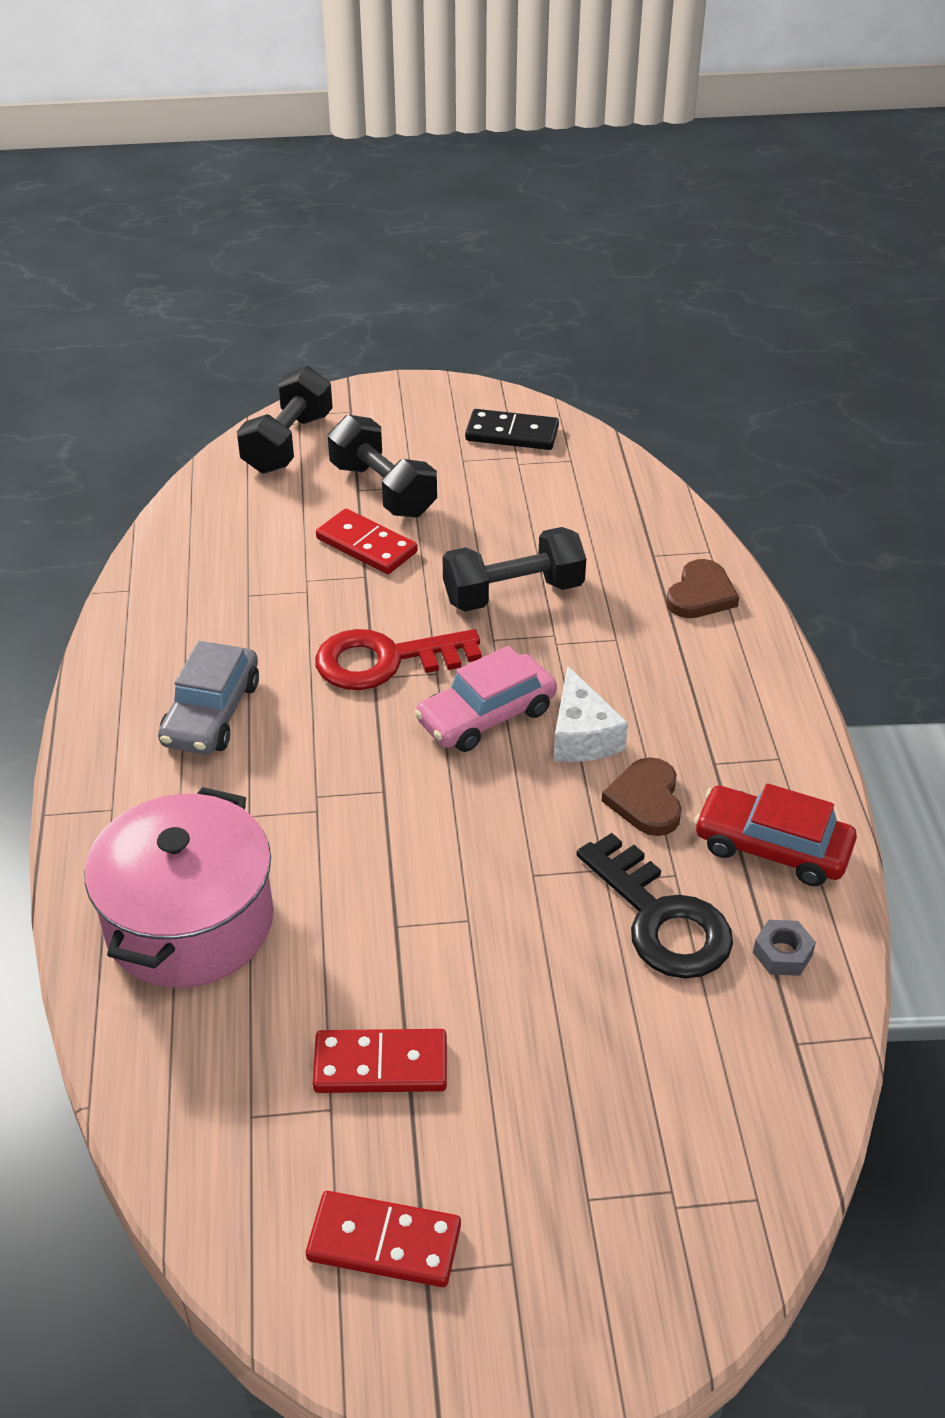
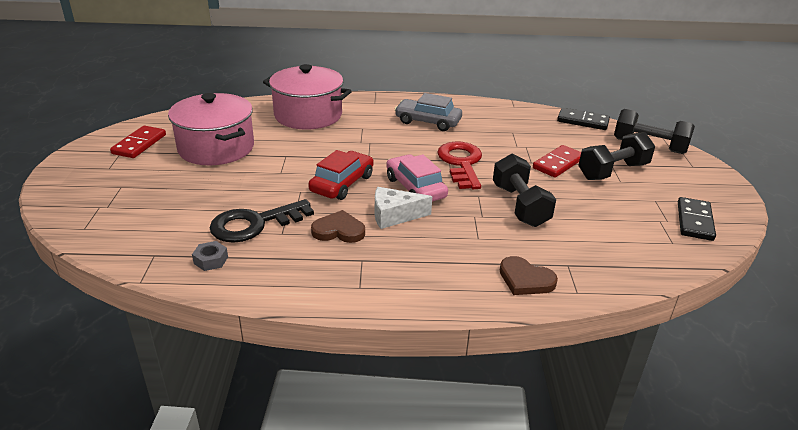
camera: 95 degrees right, 10 degrees down
red domino [313,1029,447,1093] -> pink pot [168,93,254,165]
red car [694,783,857,886] -> red car moved to [308,150,374,200]
none -> black domino [557,108,610,130]

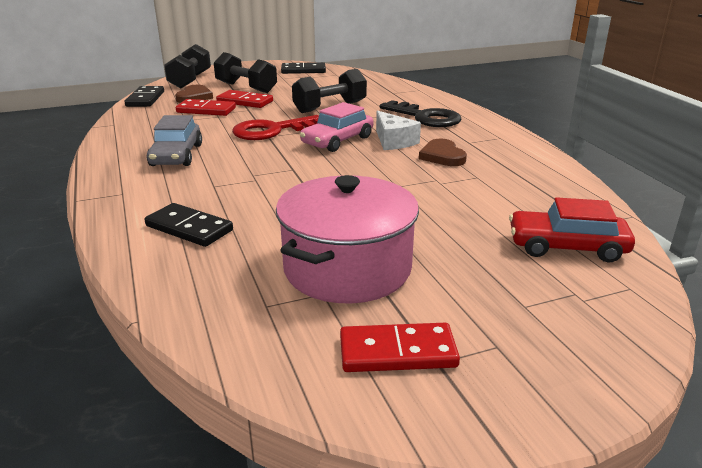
camera: 110 degrees left, 5 degrees down
grey nut [192,241,228,271] -> none
black key [210,199,314,243] -> black key moved to [380,100,461,127]
pink pot [263,64,352,130] -> black domino [145,203,233,247]
red car [308,150,374,200] -> red car moved to [509,197,635,262]
brown heart [500,256,558,295] -> brown heart moved to [175,85,213,103]
none -> red domino [176,99,236,116]

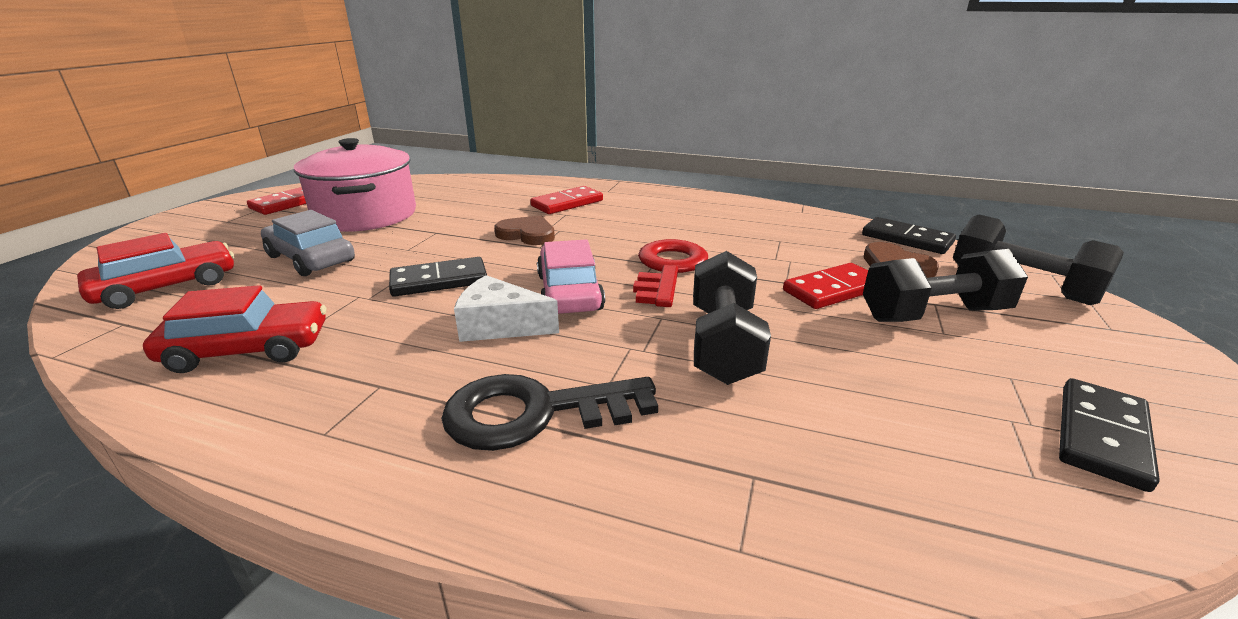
camera: 130 degrees right, 0 degrees up
black domino [145,203,233,247] -> black domino moved to [389,257,487,297]
grey car [147,115,202,166] -> grey car moved to [261,210,355,276]
red domino [176,99,236,116] -> red domino moved to [530,186,603,214]
brown heart [419,139,467,166] -> brown heart moved to [494,215,555,245]
none -> red car [143,285,326,373]

